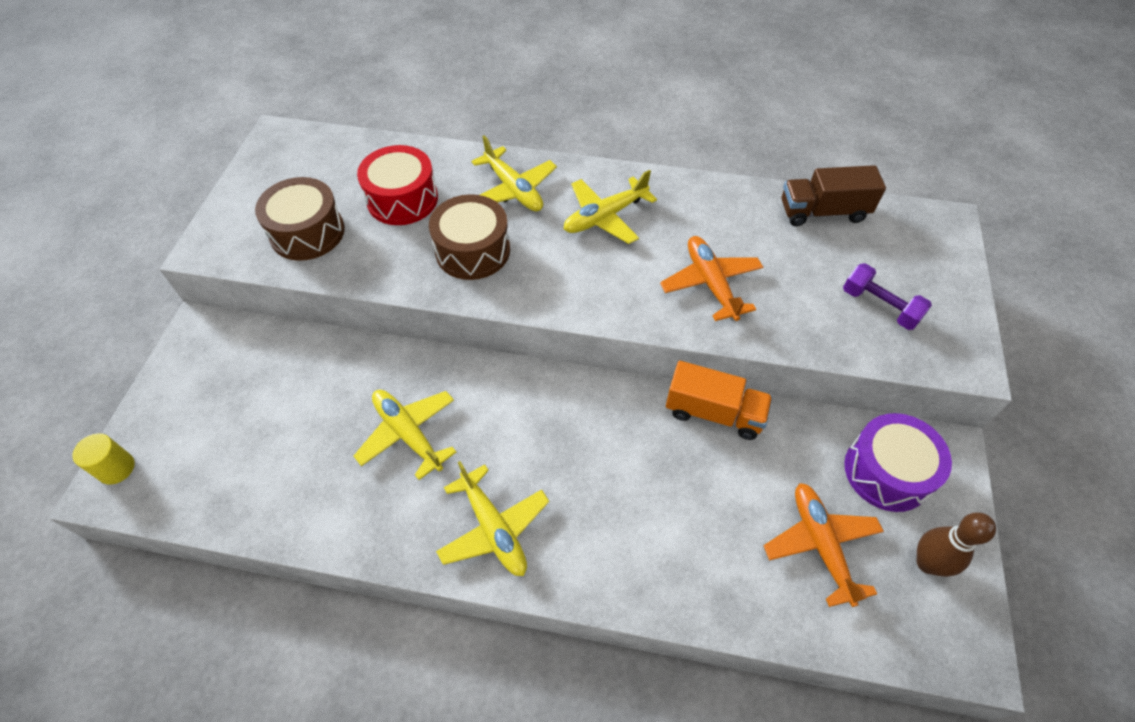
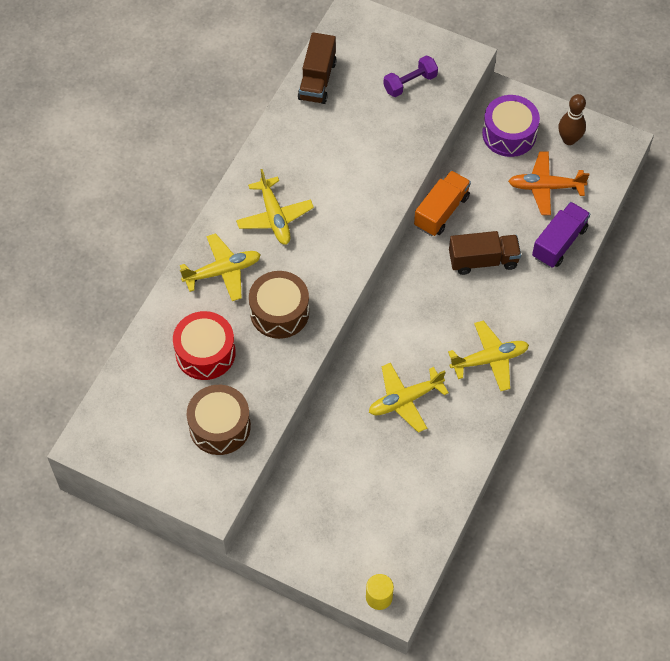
camera: 75 degrees left, 5 degrees up
orange plane [660,236,763,321] -> none
none -> brown truck [449,231,521,275]
none -> purple truck [532,202,590,268]

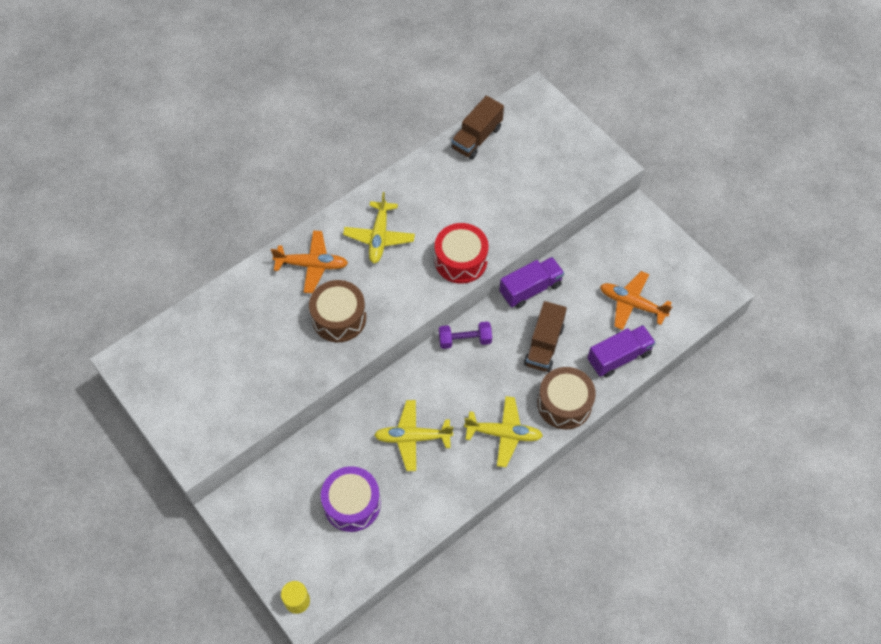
camera: 25 degrees right, 0 degrees up
red drum [173,311,236,380] -> red drum moved to [435,223,488,284]
yellow plane [180,233,261,301] -> orange plane [271,231,348,293]
brown drum [187,385,251,455] -> brown drum moved to [537,367,596,429]
purple dumbbell [383,55,438,97] -> purple dumbbell moved to [439,321,492,349]
orange truck [414,171,471,236] -> purple truck [499,257,564,308]
brown truck [449,231,521,275] -> brown truck turned 90 degrees clockwise [524,301,567,372]
purple drum [482,95,540,157] -> purple drum moved to [321,466,381,532]
brown bowling pin [558,94,586,145] -> none

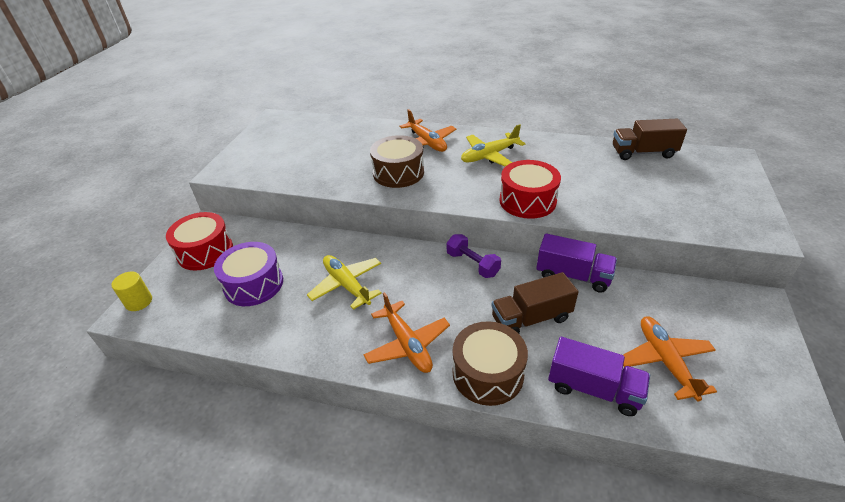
camera: 55 degrees right, 20 degrees down
yellow plane [464,396,543,467] -> orange plane [363,292,450,373]
none -> red drum [166,212,233,270]

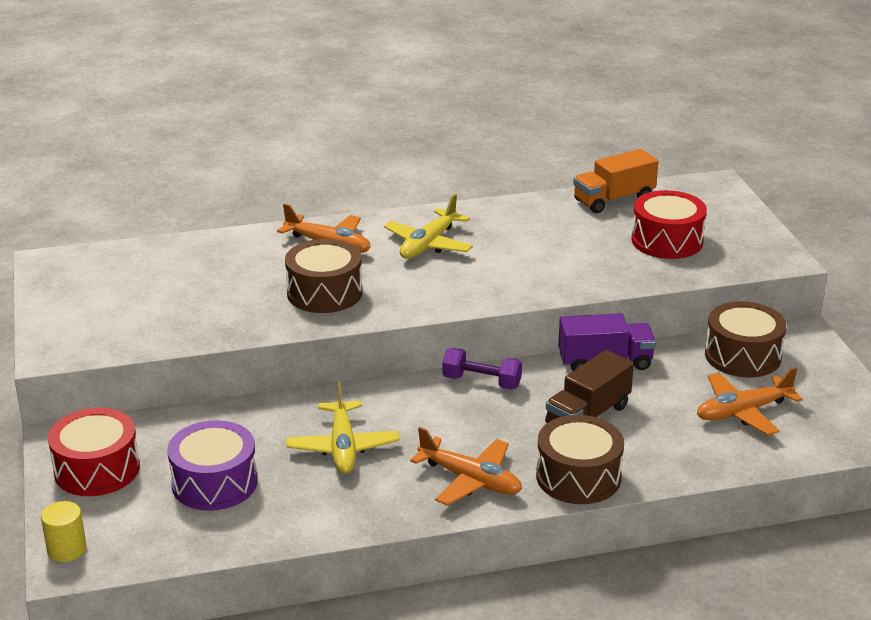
camera: 30 degrees left, 10 degrees down
yellow plane [307,255,382,310] -> yellow plane turned 120 degrees counterclockwise [286,381,400,474]
red drum [499,160,561,219] -> red drum moved to [632,190,707,259]
purple truck [548,337,650,416] -> none
brown truck [613,119,687,160] -> orange truck [573,149,659,213]
orange plane [623,317,717,401] -> orange plane turned 75 degrees counterclockwise [697,367,803,435]
none -> brown drum [705,301,786,377]

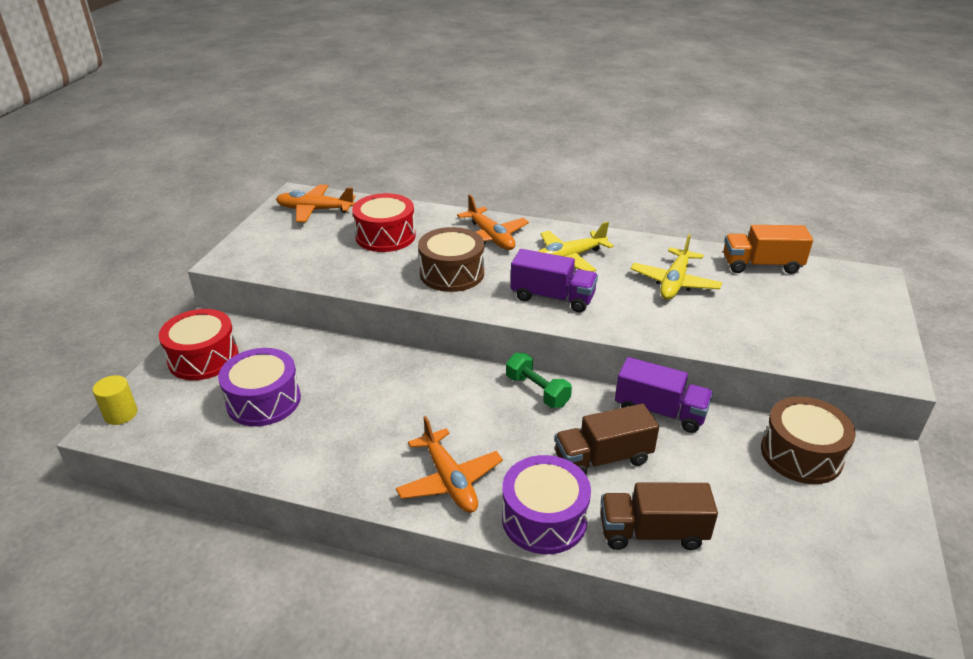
camera: 30 degrees right, 5 degrees up
yellow plane [286,381,400,474] -> yellow plane moved to [631,234,722,300]
purple dumbbell [442,348,522,390] -> green dumbbell [506,353,572,408]
brown drum [536,415,624,504] -> purple drum [502,455,591,554]
red drum [632,190,707,259] -> red drum moved to [352,193,416,252]
orange plane [697,367,803,435] -> orange plane moved to [276,184,355,222]
none -> purple truck [511,249,598,312]
none -> brown truck [601,482,718,550]

